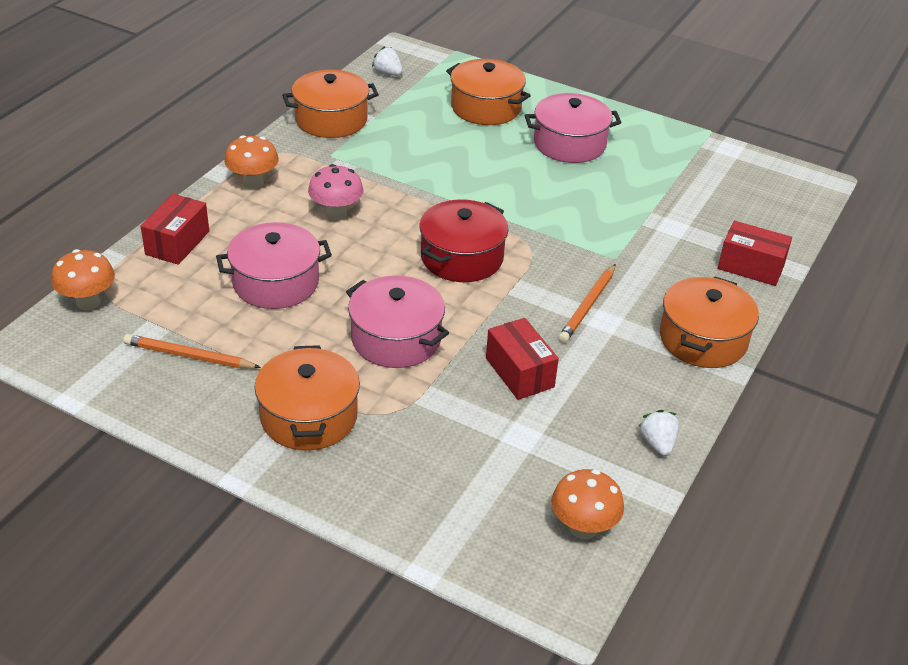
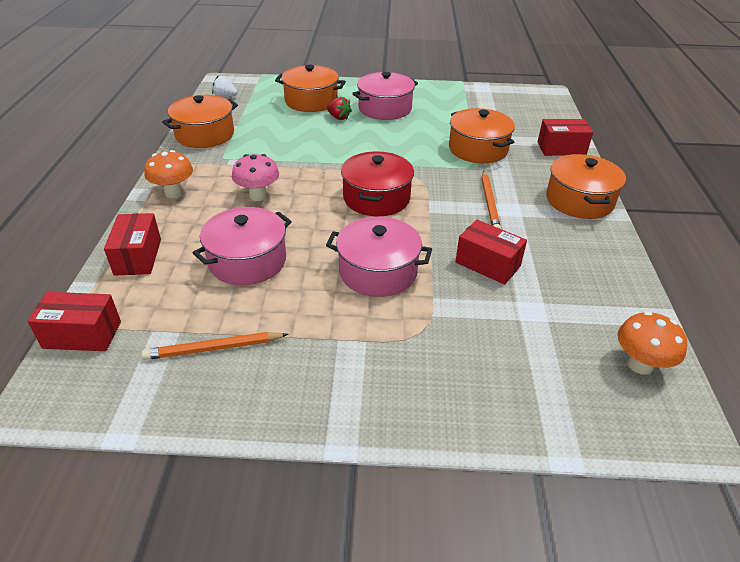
camera: 25 degrees left, 0 degrees up
orange mushroom [51,249,115,310] -> red box [27,292,121,351]
orange pot [255,345,360,451] -> orange pot moved to [449,108,515,163]
white strawberry [639,410,679,456] -> none
none -> red strawberry [327,97,352,120]

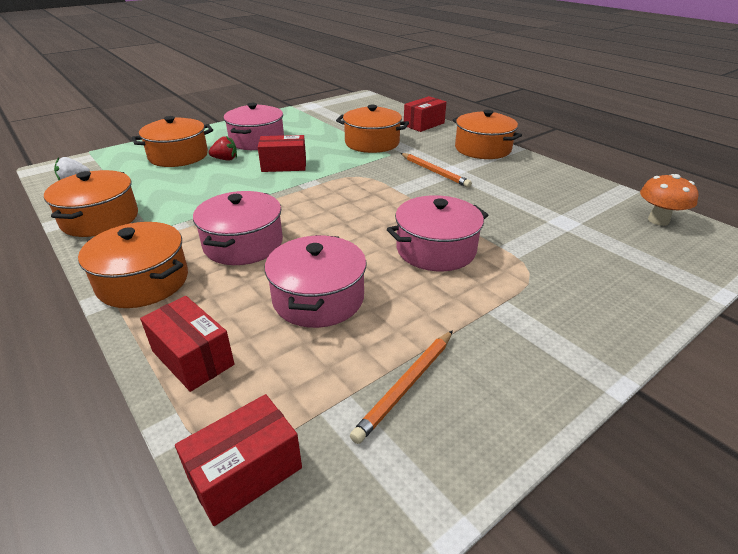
camera: 40 degrees left, 5 degrees down
orange mushroom [145,150,193,198] -> orange pot [78,222,188,308]
pink mushroom [232,154,279,201] -> pink pot [193,191,283,265]
red pot [341,151,414,216] -> none
red box [455,220,527,285] -> red box moved to [258,135,306,172]

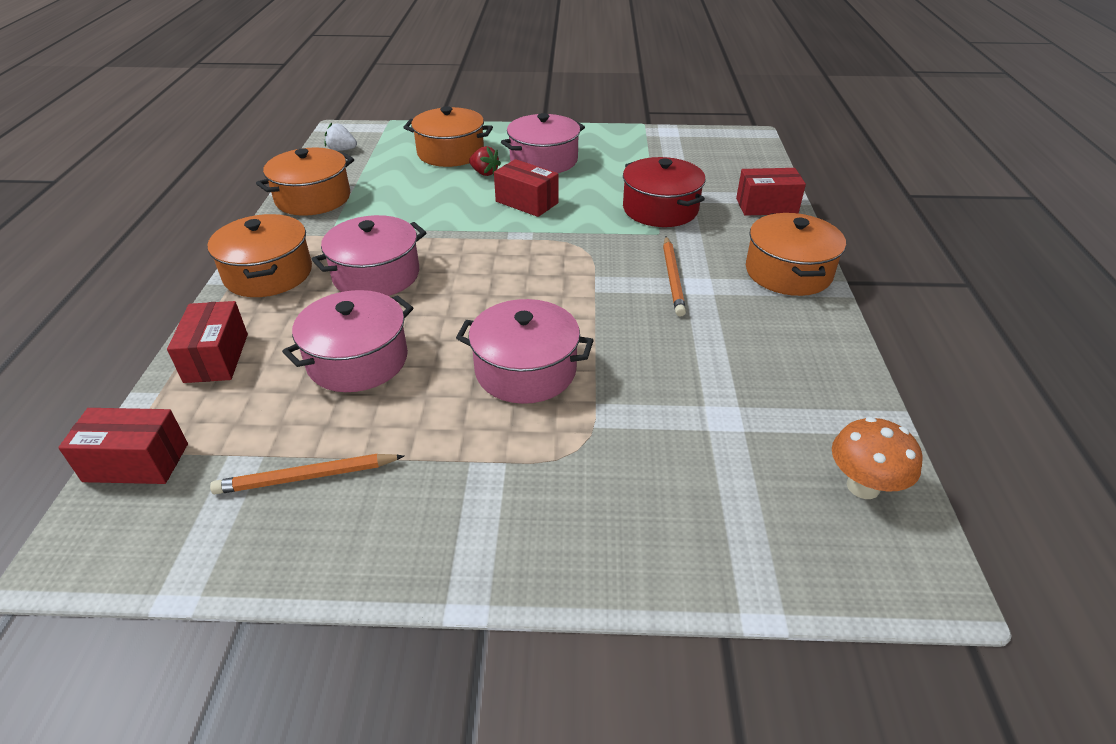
camera: 40 degrees right, 5 degrees up
orange pot [336,105,409,153] -> red pot [623,157,706,227]

